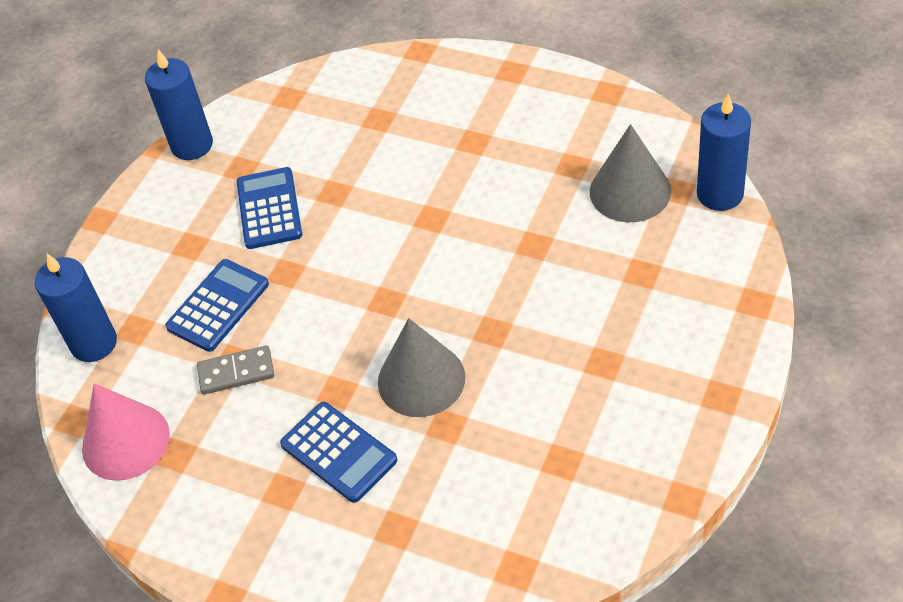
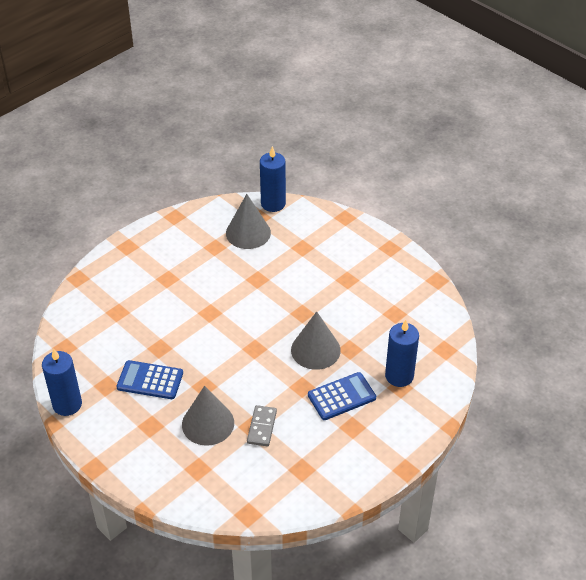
camera: 75 degrees left, 5 degrees down
blue candle [35,254,117,362] -> blue candle moved to [385,320,419,387]
pink cone [82,383,170,481] -> none
blue calculator [165,259,269,352] -> grey cone [182,386,234,446]

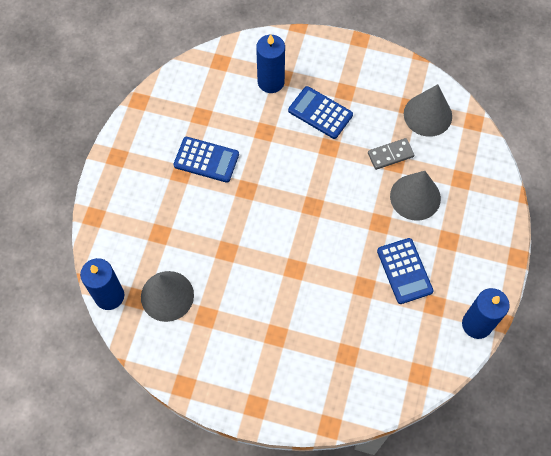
camera: 120 degrees left, 20 degrees up
grey cone [291,311,341,370] -> grey cone moved to [404,84,452,137]
none -> blue calculator [173,137,239,183]

